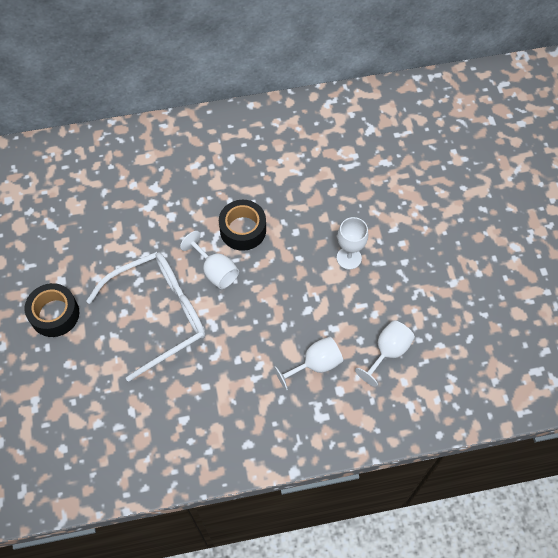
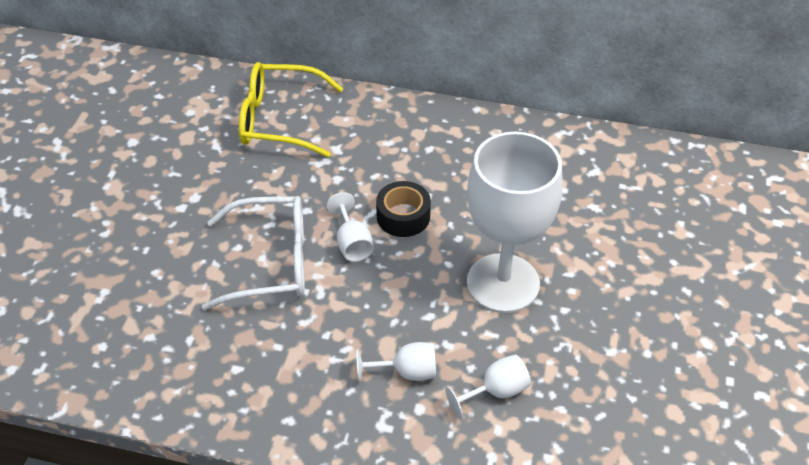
camera: 25 degrees right, 15 degrees down
black tape [25,283,79,337] -> none
white goblet [337,217,368,270] -> white goblet [467,132,563,313], size x2.42
none -> yellow glasses [239,62,343,158]

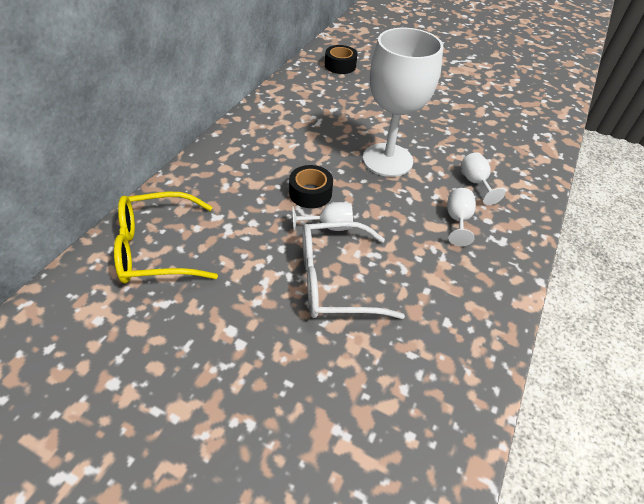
camera: 80 degrees left, 0 degrees up
white glasses [202,196,305,310] -> white glasses turned 105 degrees counterclockwise [302,221,405,319]
yellow glasses [239,62,343,158] -> yellow glasses turned 60 degrees clockwise [114,192,218,284]
none -> black tape [325,45,357,74]

